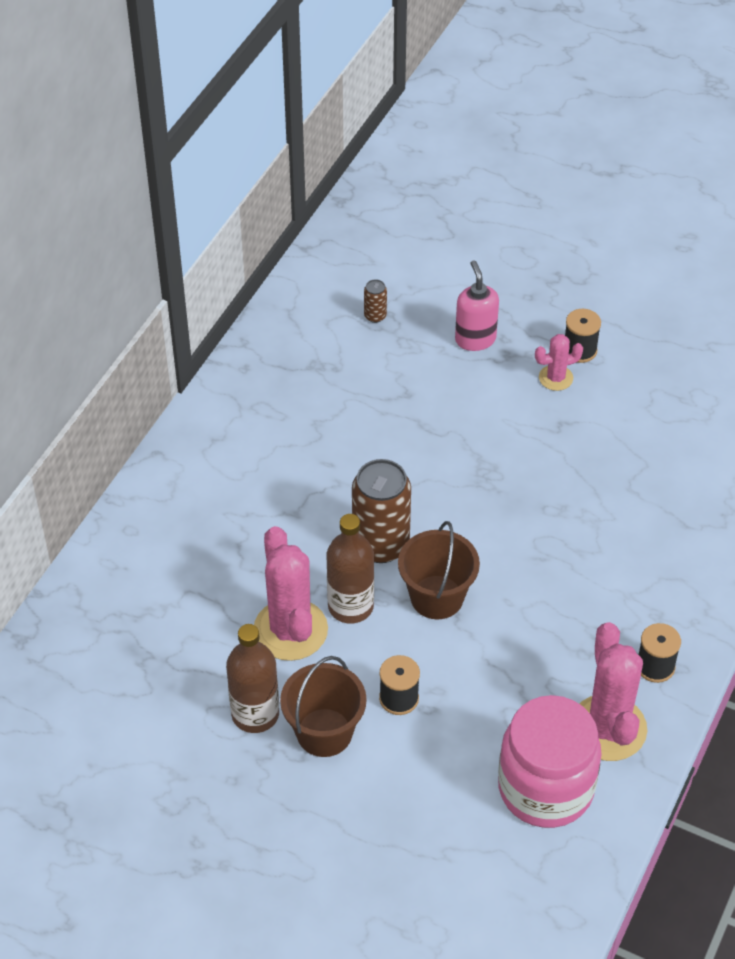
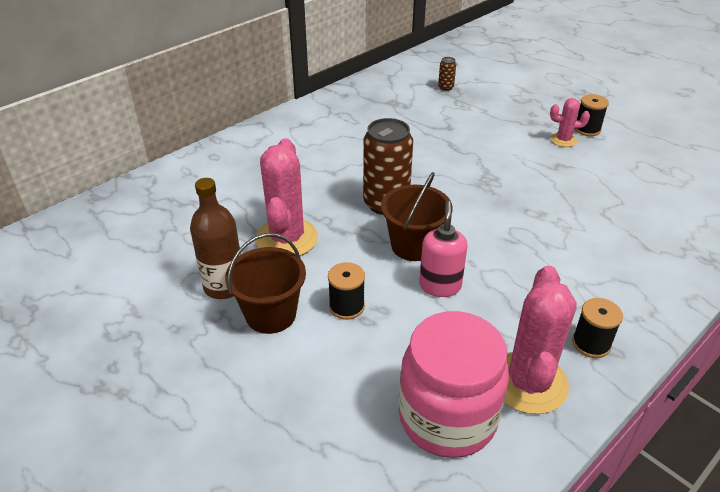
camera: 20 degrees right, 10 degrees down
brown bottle [327,514,374,623] -> none
pink soap dispenser [455,260,499,351] -> pink soap dispenser moved to [419,201,468,297]

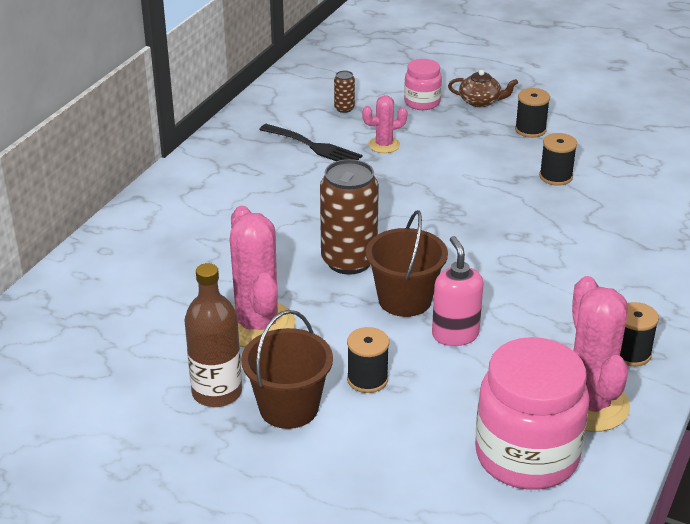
camera: 20 degrees left, 5 degrees down
pink cactus [550,98,590,147] -> pink cactus moved to [362,95,407,153]
none -> black fork [259,124,362,161]
none -> pink jar [404,59,442,110]
none -> brown teapot [448,70,518,107]
none -> black spool [539,133,577,186]

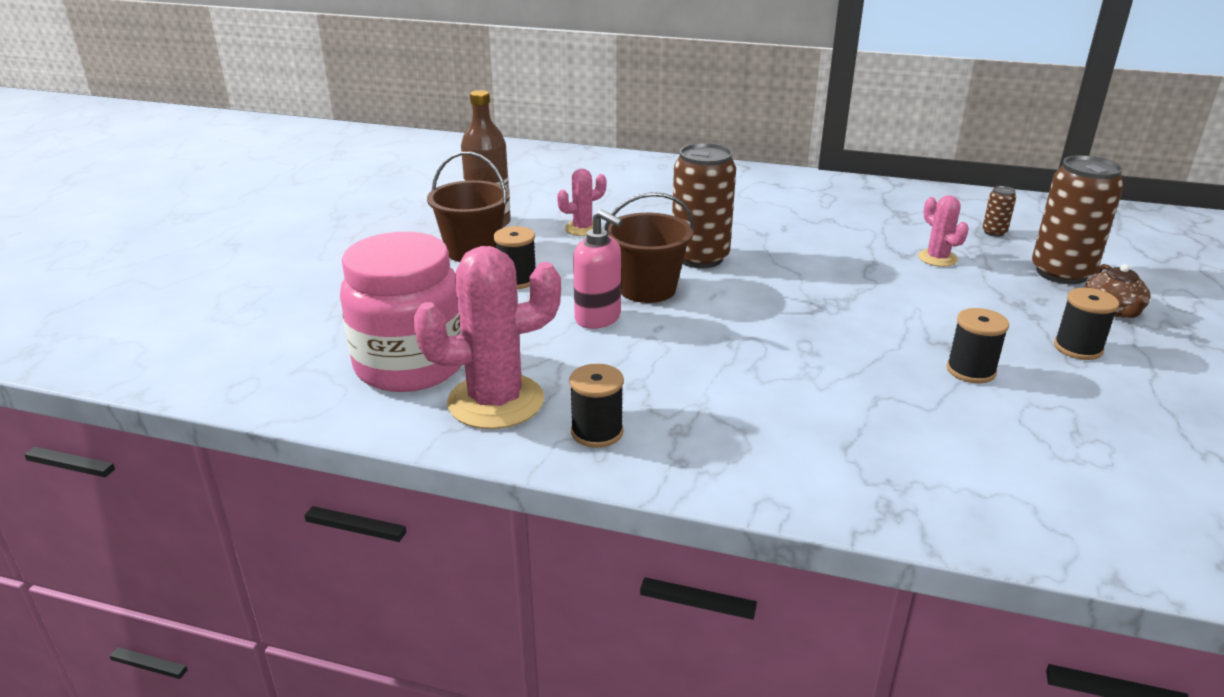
camera: 80 degrees right, 5 degrees down
pink cactus [230,206,295,347] -> pink cactus [557,169,606,236], size x0.51
black fork [259,124,362,161] -> none
pink jar [404,59,442,110] -> brown can [1032,155,1124,284]
pink soap dispenser [432,236,484,346] -> pink soap dispenser turned 60 degrees clockwise [573,210,623,329]

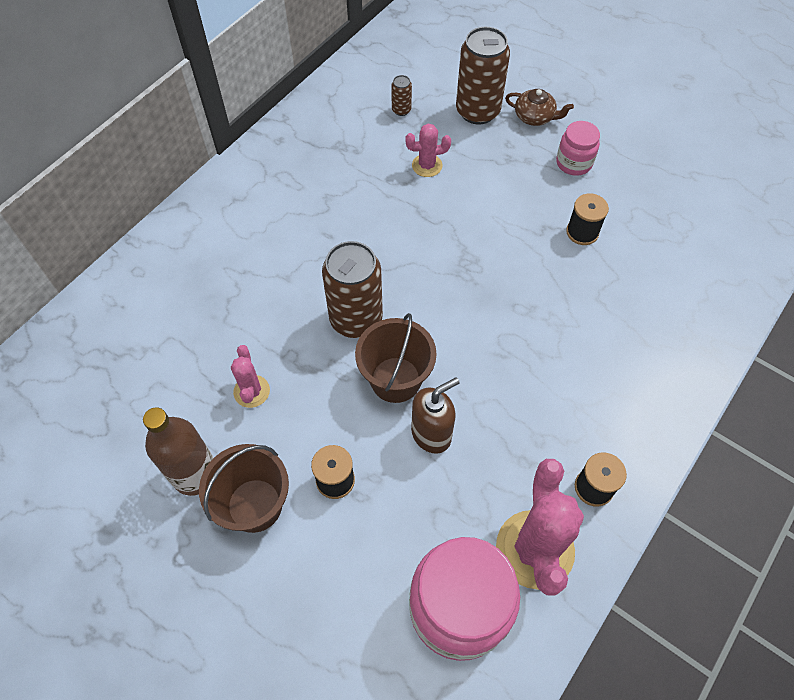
camera: 70 degrees left, 30 degrees up
pink soap dispenser [573,210,623,329] -> brown soap dispenser [411,377,460,454]
black spool [1054,288,1119,360] -> pink jar [556,121,600,176]

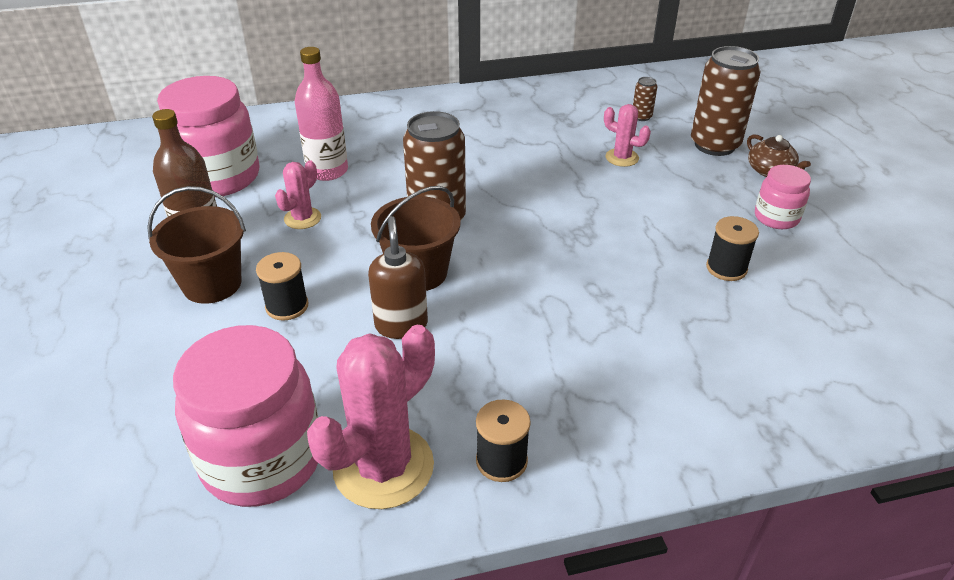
camera: 40 degrees right, 20 degrees down
brown soap dispenser [411,377,460,454] -> brown soap dispenser turned 105 degrees counterclockwise [368,216,428,339]
none -> pink jar [157,76,259,196]
none -> pink bottle [295,47,348,181]

